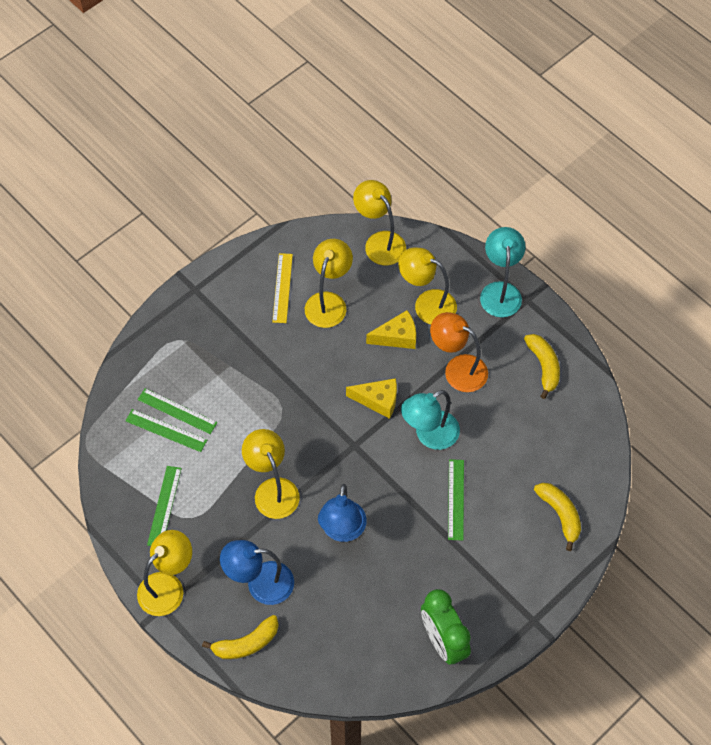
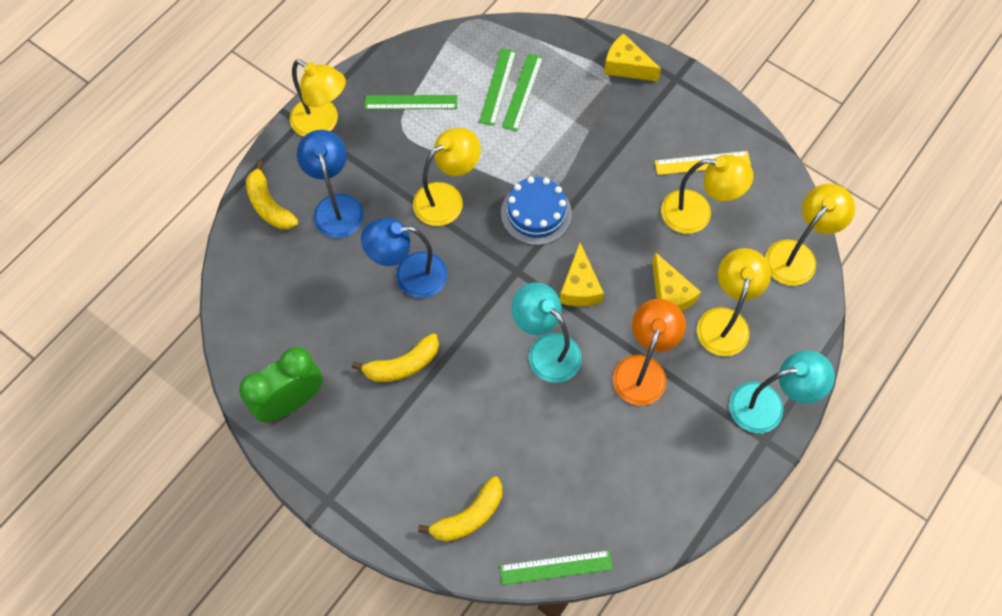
camera: 80 degrees right, 5 degrees up
green ruler [448,459,464,541] -> green ruler moved to [500,550,613,585]
yellow banana [524,334,560,399] -> yellow banana moved to [352,333,439,382]
none -> blue cake [501,177,572,245]
none -> yellow cheese [604,33,661,81]

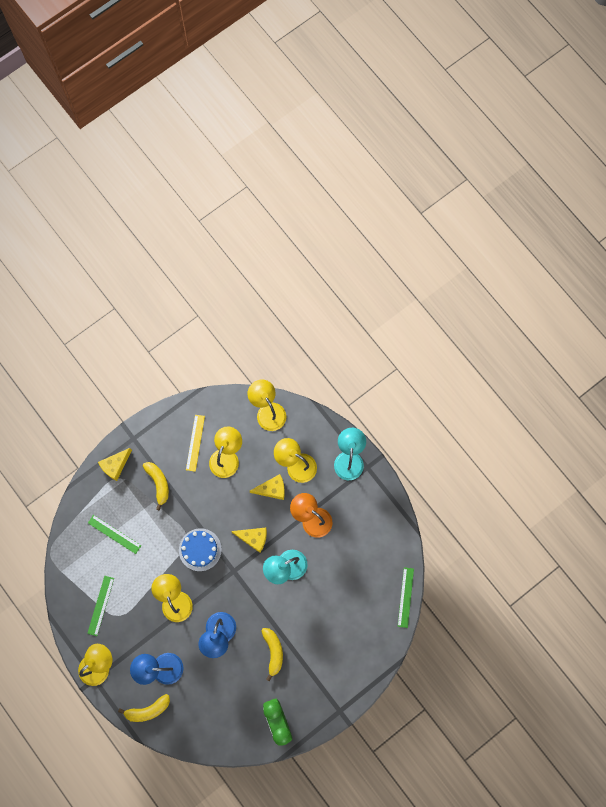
camera: 75 degrees left, 10 degrees up
yellow banana [418,476,502,542] -> yellow banana moved to [143,462,169,510]
green ruler [479,48,516,126] -> none

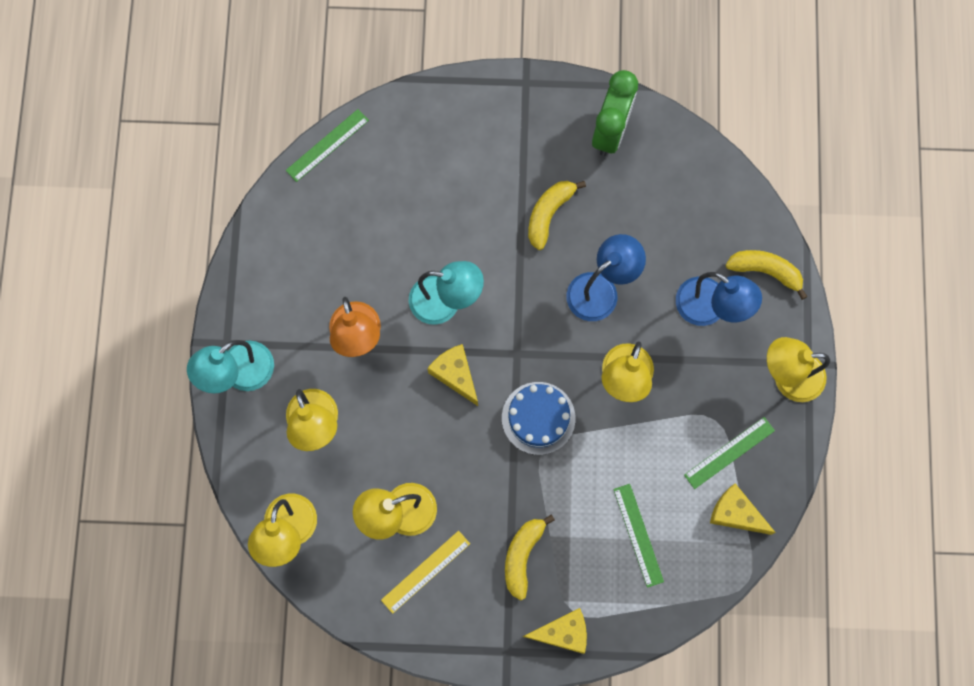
camera: 140 degrees left, 0 degrees up
yellow cheese [250,474,285,500] -> yellow cheese moved to [710,483,776,535]

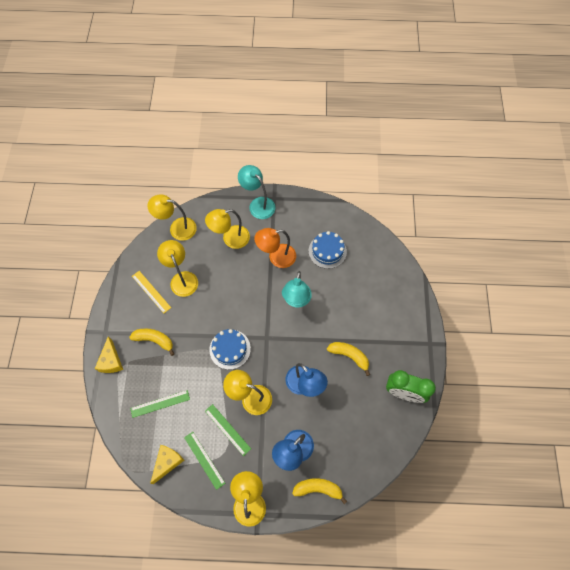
camera: 90 degrees right, 10 degrees down
green ruler [286,109,369,182] -> green ruler moved to [205,404,251,456]
yellow cheese [427,344,478,406] -> none
yellow banana [725,250,807,300] -> yellow banana turned 105 degrees counterclockwise [292,478,347,504]
none -> blue cake [309,231,347,269]

